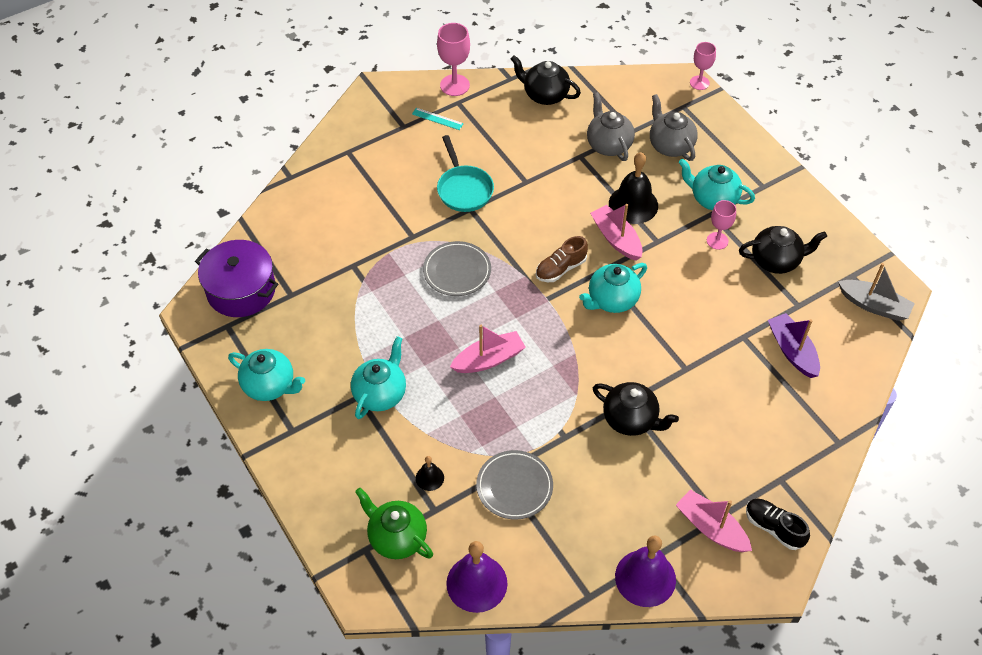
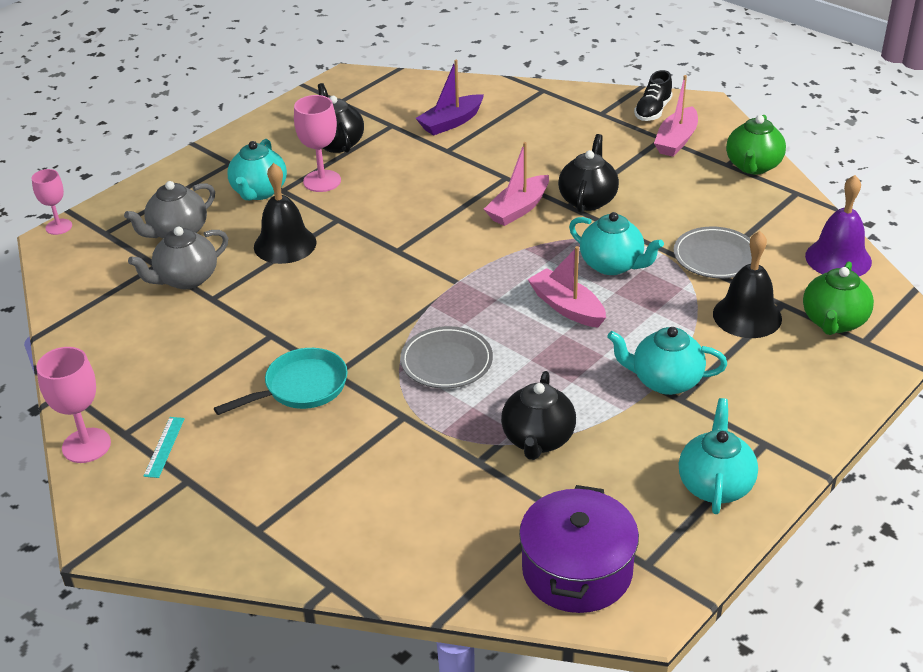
camera: 105 degrees left, 15 degrees down
black bell [416,456,444,491] -> black bell [713,231,782,338], size x2.02
black teapot [511,55,581,105] -> black teapot moved to [501,371,576,460]
brown shoe [536,236,588,282] -> none
turquoise teapot [579,263,647,313] -> turquoise teapot moved to [569,212,664,275]
pink boat [590,204,642,261] -> pink boat moved to [484,142,549,226]
purple bell [615,535,676,607] -> green teapot [726,115,786,174]
pink goblet [707,200,736,250] -> pink goblet [294,95,341,192], size x1.50
grey boat [838,263,915,321] -> none

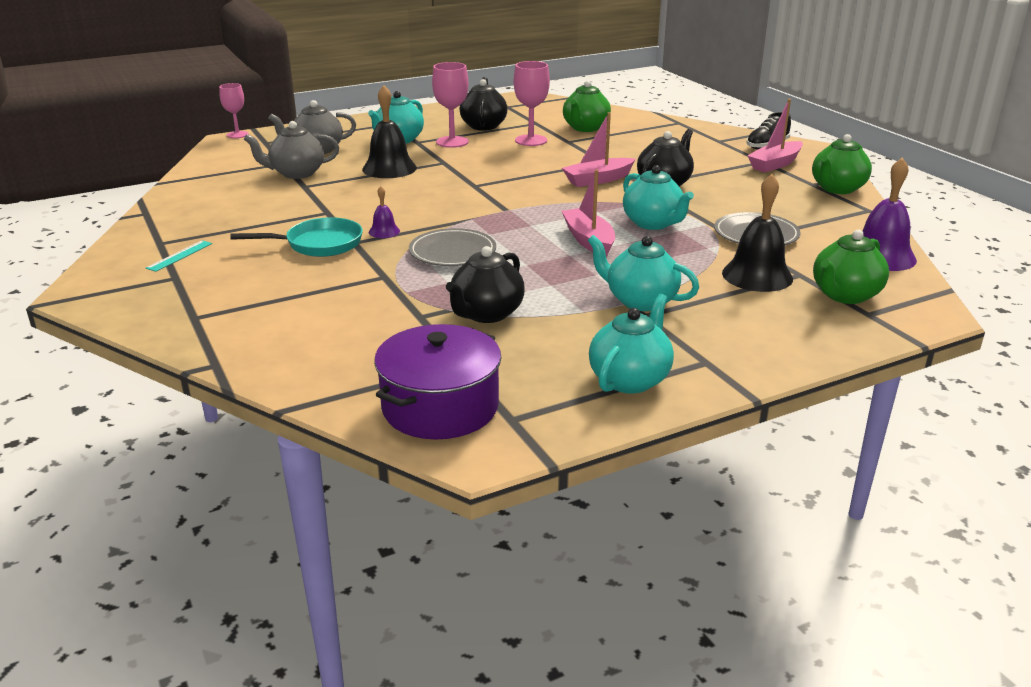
camera: 20 degrees right, 10 degrees down
pink goblet [37,347,111,463] -> pink goblet moved to [514,61,550,146]
purple boat [416,60,484,136] -> green teapot [563,81,611,132]
none -> purple bell [369,186,400,238]

